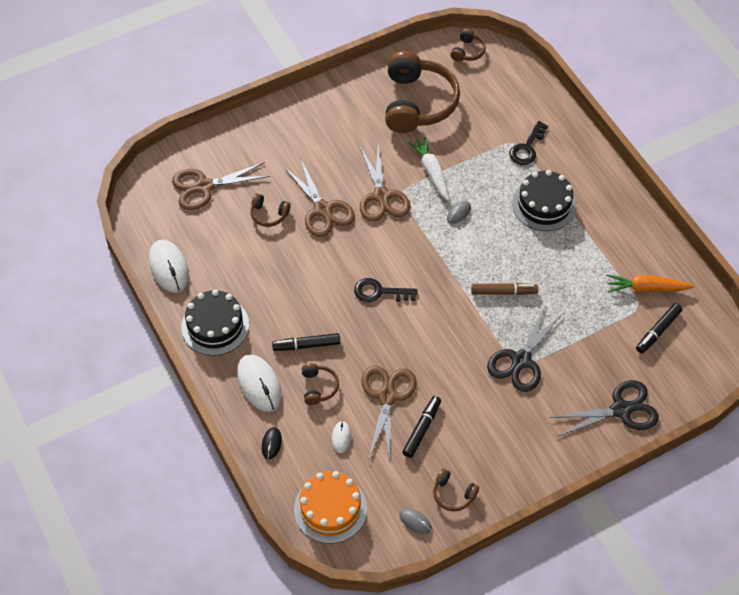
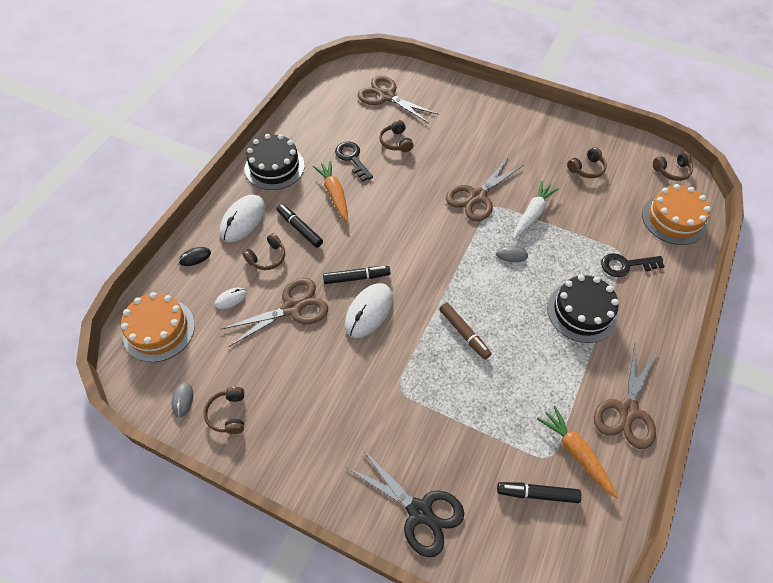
camera: 55 degrees right, 0 degrees up
white mouse [149,240,189,293] -> white mouse moved to [345,283,393,338]
brown scissors [284,160,355,237] -> brown scissors moved to [594,342,657,449]
black key [354,278,418,302] -> black key moved to [335,142,373,182]
brown headphones [385,51,460,133] -> brown headphones [567,147,607,178], size x0.43
black marker [402,396,441,458] -> black marker moved to [323,266,390,284]
black scissors [487,304,563,392] -> none
none -> orange carrot [313,161,348,222]
none -> orange cake [642,184,711,245]

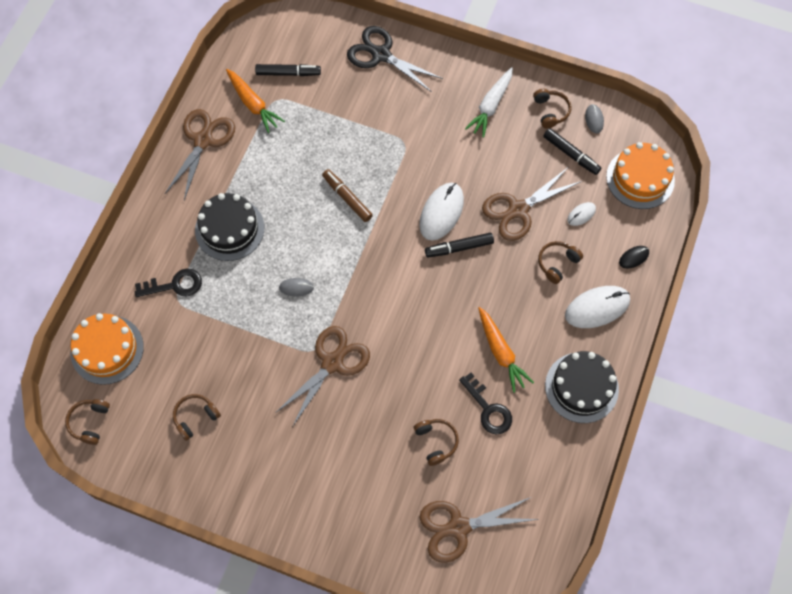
camera: 175 degrees right, 10 degrees up
white mouse [220,194,265,242] -> white mouse turned 45 degrees clockwise [565,286,630,328]
black marker [277,204,323,248] -> black marker moved to [543,128,601,175]
brown scissors [357,76,438,123] -> brown scissors turned 135 degrees clockwise [420,497,538,563]
white carrot [513,181,559,239] -> white carrot moved to [465,67,513,138]
brown headphones [653,152,693,181] -> brown headphones turned 60 degrees counterclockwise [65,399,110,445]

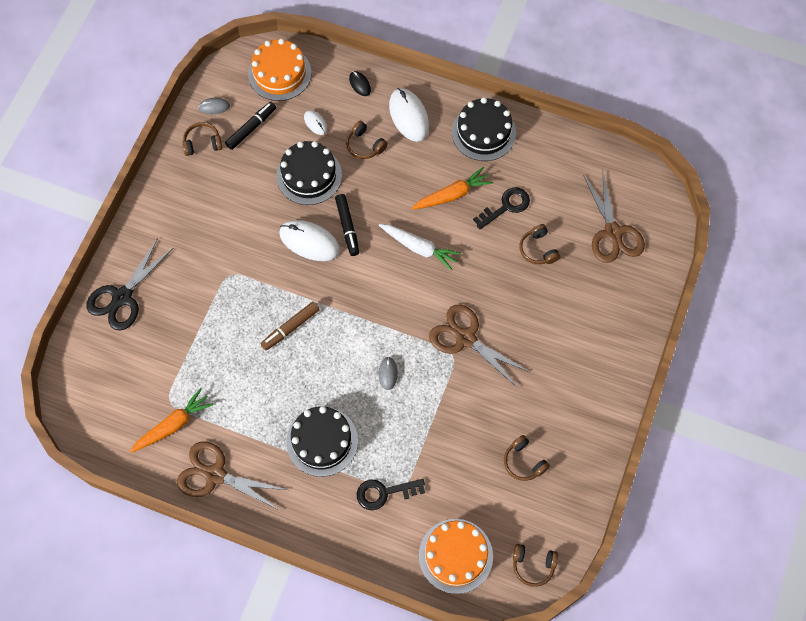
camera: 90 degrees left, 0 degrees up
black key [135,269,202,297] -> black key turned 90 degrees counterclockwise [357,479,425,510]
black marker [255,64,321,76] -> none
brown headphones [414,419,459,466] -> brown headphones turned 90 degrees counterclockwise [519,224,560,264]
white carrot [465,67,513,138] -> white carrot moved to [379,224,461,271]
brown scissors [482,168,582,241] -> black cake [277,141,342,205]

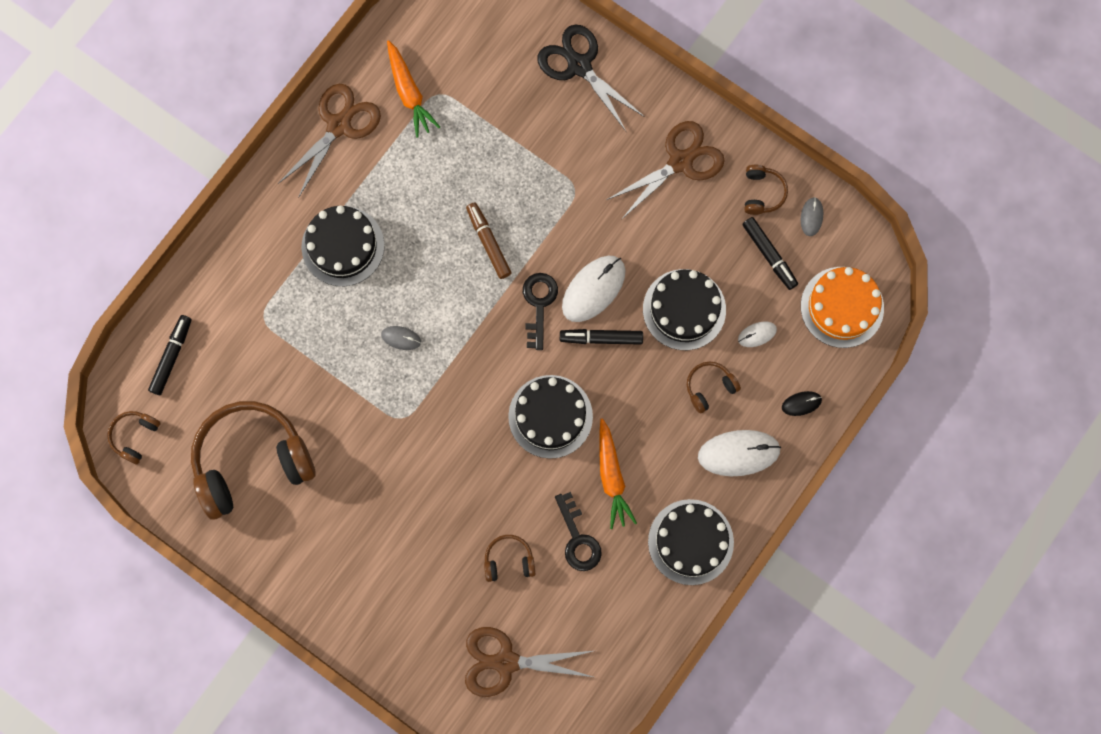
camera: 105 degrees right, 10 degrees up
black key [357,479,425,510] -> black key moved to [523,273,558,350]
white carrot [379,224,461,271] -> black cake [508,375,593,459]
orange cake [419,519,493,594] -> black marker [148,315,191,395]
brown scissors [429,305,530,388] -> brown scissors moved to [606,121,725,220]
brown headphones [504,435,550,481] -> brown headphones [191,401,316,520], size x2.31

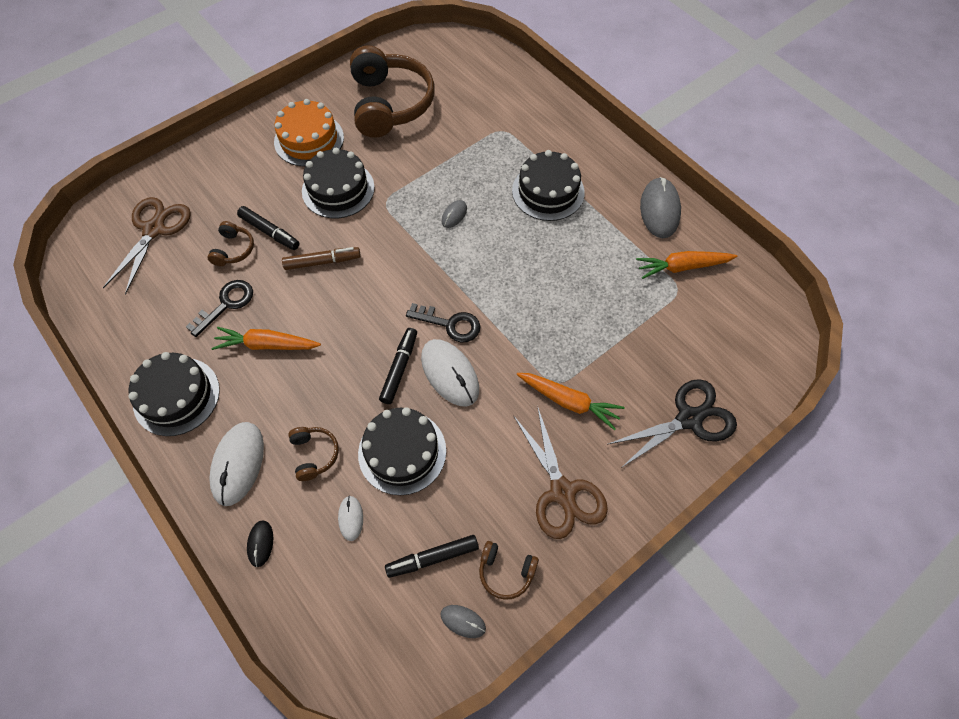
camera: 105 degrees right, 15 degrees down
brown headphones [107,411,161,465] -> none
black marker [148,315,191,395] -> black marker moved to [237,206,300,250]
brown scissors [278,84,381,198] -> grey mouse [640,177,681,238]
brown marker [466,202,512,279] -> brown marker moved to [282,247,361,270]
black cake [508,375,593,459] -> black cake moved to [302,148,375,218]
black key [555,492,602,571] -> black key turned 135 degrees clockwise [186,280,253,337]
orange cake [801,267,884,348] -> orange cake moved to [274,99,344,167]
none -> orange carrot [517,373,624,430]

